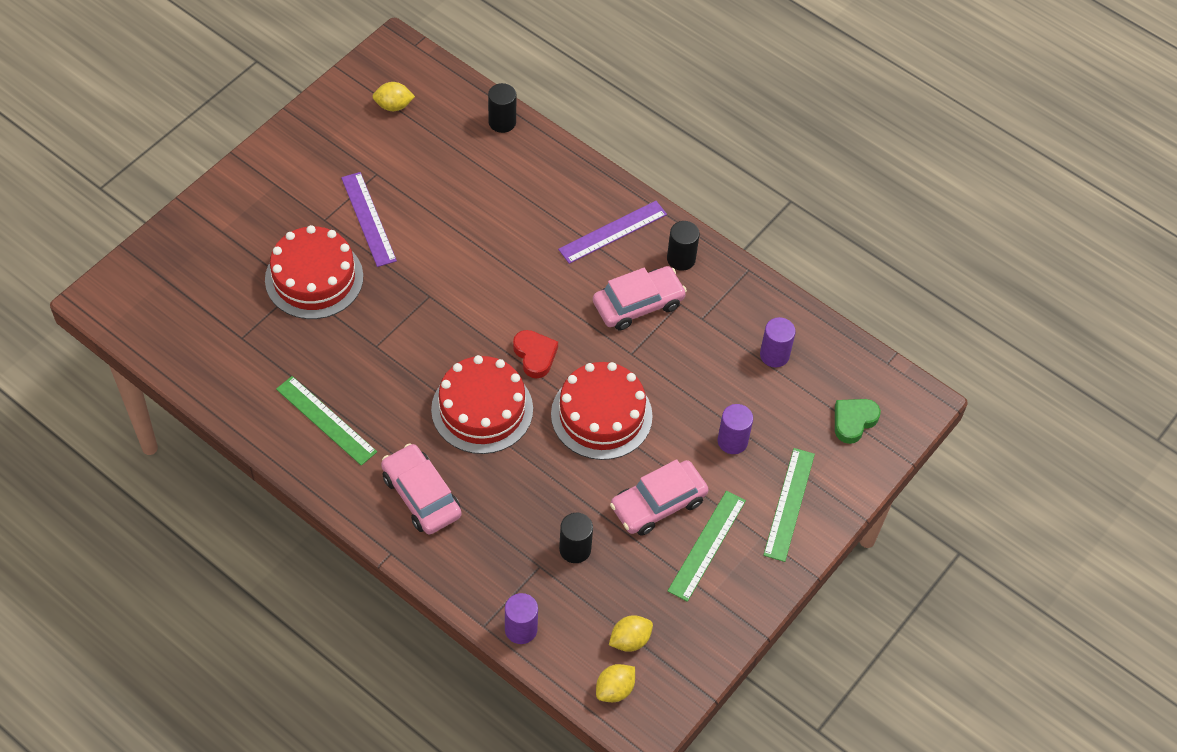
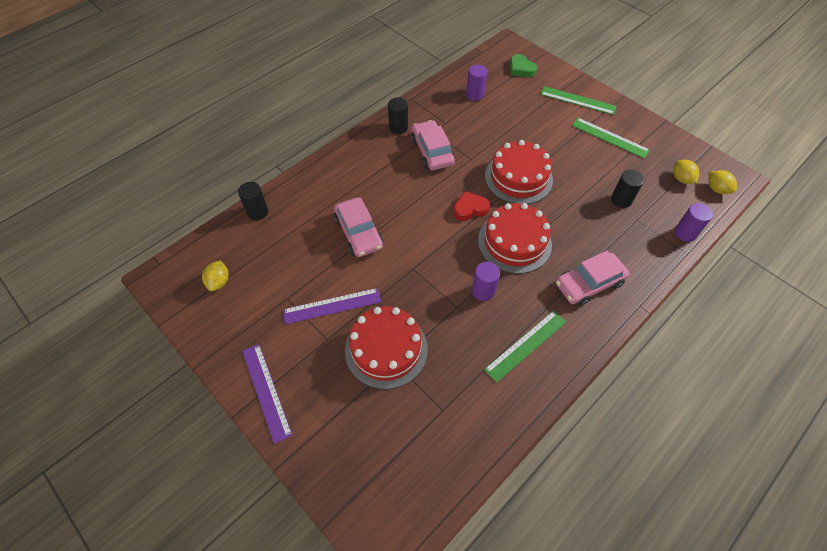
camera: 80 degrees left, 0 degrees up
purple ruler [558,201,667,264] -> purple ruler moved to [242,344,293,444]
pink car [610,459,709,536] -> pink car moved to [334,197,383,257]
purple cylinder [718,404,753,454] -> purple cylinder moved to [472,262,500,301]

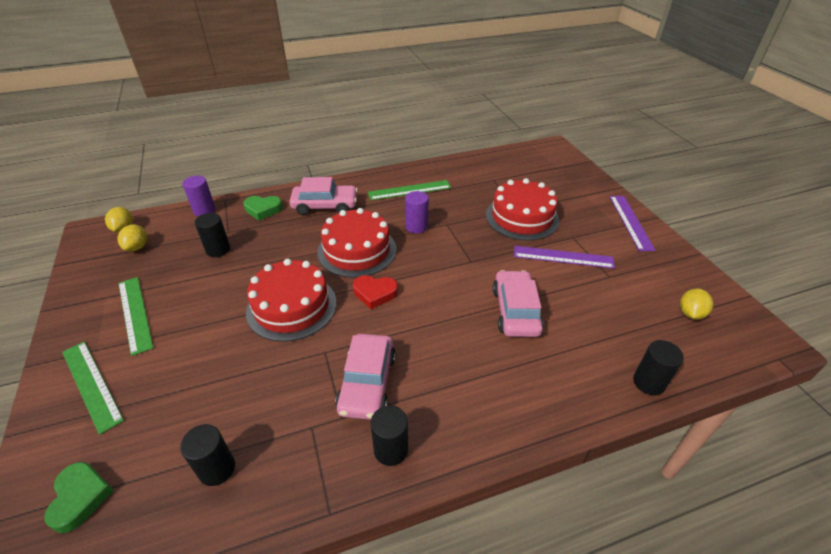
camera: 155 degrees left, 15 degrees down
purple cylinder [466,65,487,101] -> black cylinder [180,424,235,486]
none -> green heart [243,196,283,220]

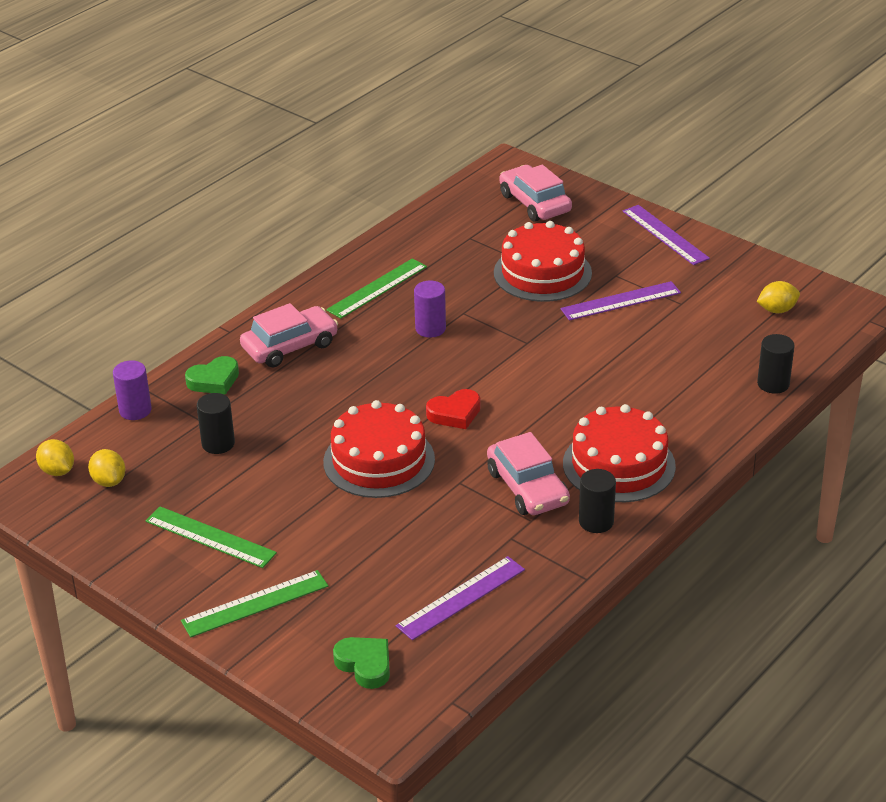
camera: 30 degrees left, 5 degrees down
green ruler [62,342,124,435] -> green ruler turned 45 degrees counterclockwise [181,570,328,637]
black cylinder [180,424,235,486] -> purple ruler [396,556,525,640]
red cake [317,208,396,278] -> red cake moved to [563,404,676,502]
pink car [493,270,544,337] -> pink car moved to [499,165,572,222]
yellow lemon [680,288,713,320] -> yellow lemon turned 75 degrees clockwise [756,281,800,313]

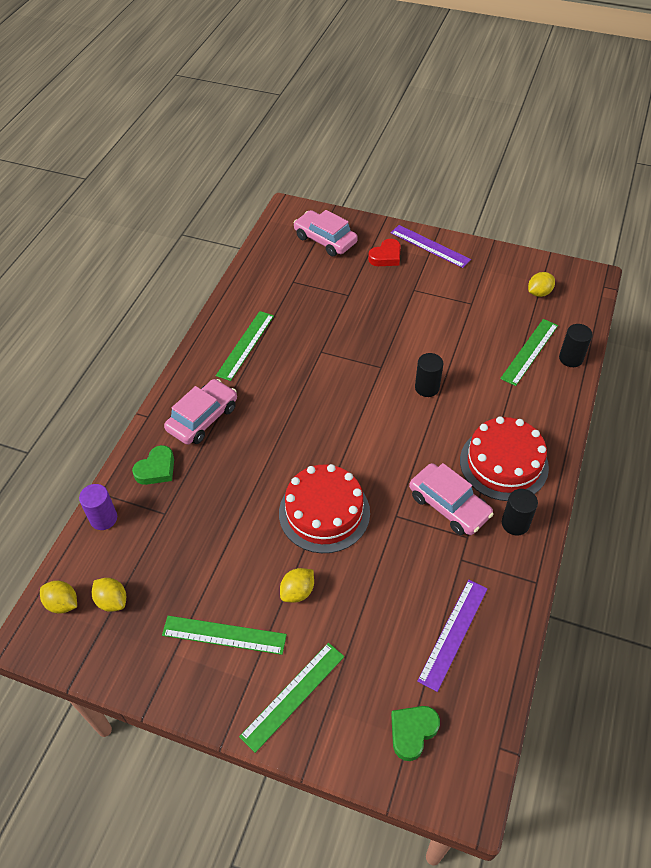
camera: 20 degrees left, 15 degrees up
black cylinder [197,393,235,454] -> black cylinder moved to [415,353,443,397]
green heart [333,637,390,689] -> green heart turned 75 degrees counterclockwise [391,706,440,761]
purple cylinder [414,281,446,338] -> none
red heart [426,389,481,429] -> red heart moved to [368,239,401,266]
red cake [494,221,592,302] -> none
purple ruler [560,281,681,321] -> none
none -> yellow lemon [280,568,314,603]
none -> green ruler [500,319,558,386]

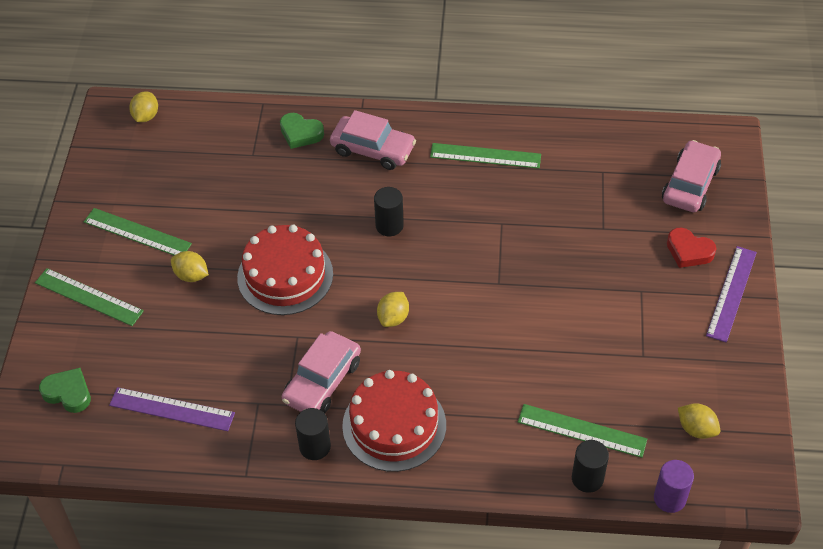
camera: 75 degrees right, 0 degrees up
purple cylinder [79,484,117,530] -> purple cylinder moved to [654,460,694,513]
yellow lemon [92,578,126,612] -> yellow lemon moved to [377,292,409,327]
green ruler [162,616,287,655] -> green ruler turned 60 degrees counterclockwise [84,208,192,256]
black cylinder [415,353,443,397] -> black cylinder moved to [374,187,404,236]

